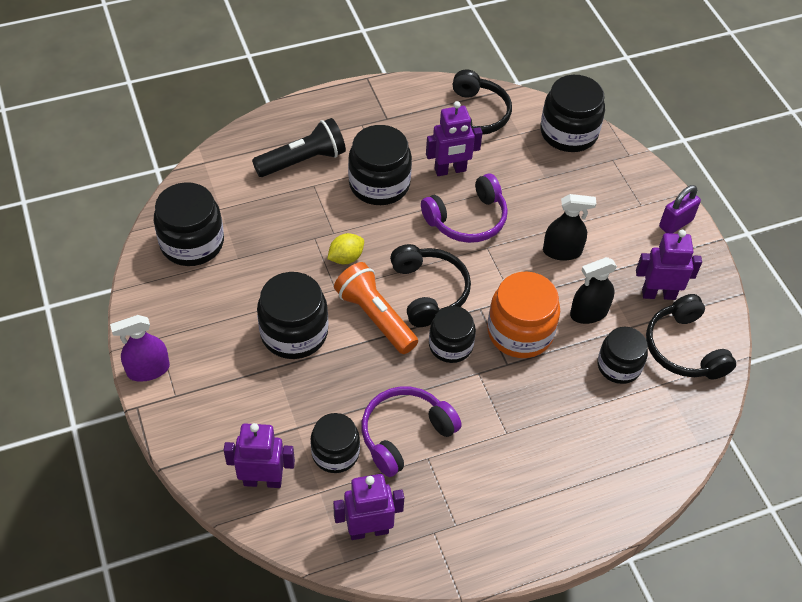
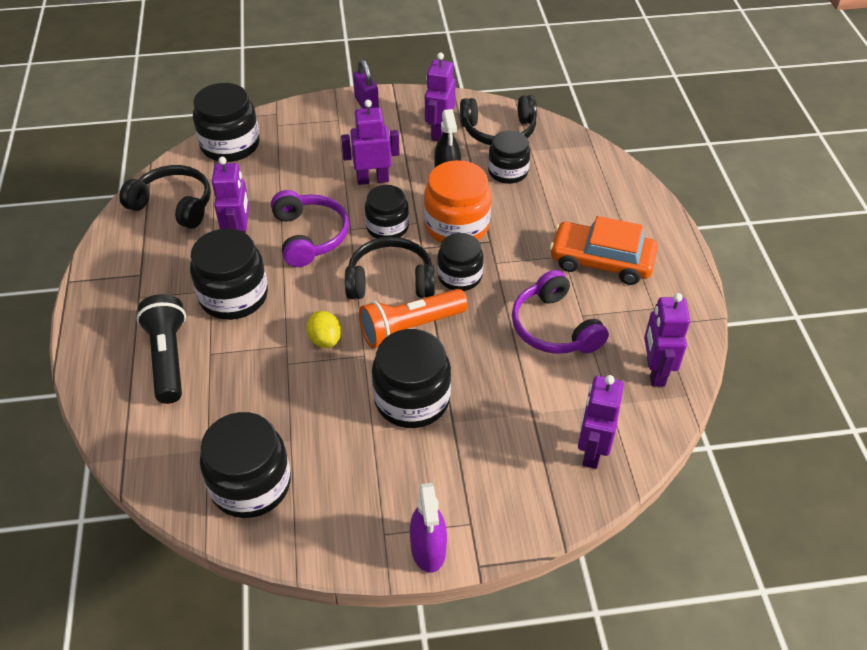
camera: 75 degrees left, 5 degrees down
black jar [310,413,360,473] -> black jar moved to [365,185,409,239]
black spray bottle [543,194,596,261] -> purple robot [341,100,400,185]
none -> orange car [550,216,658,285]

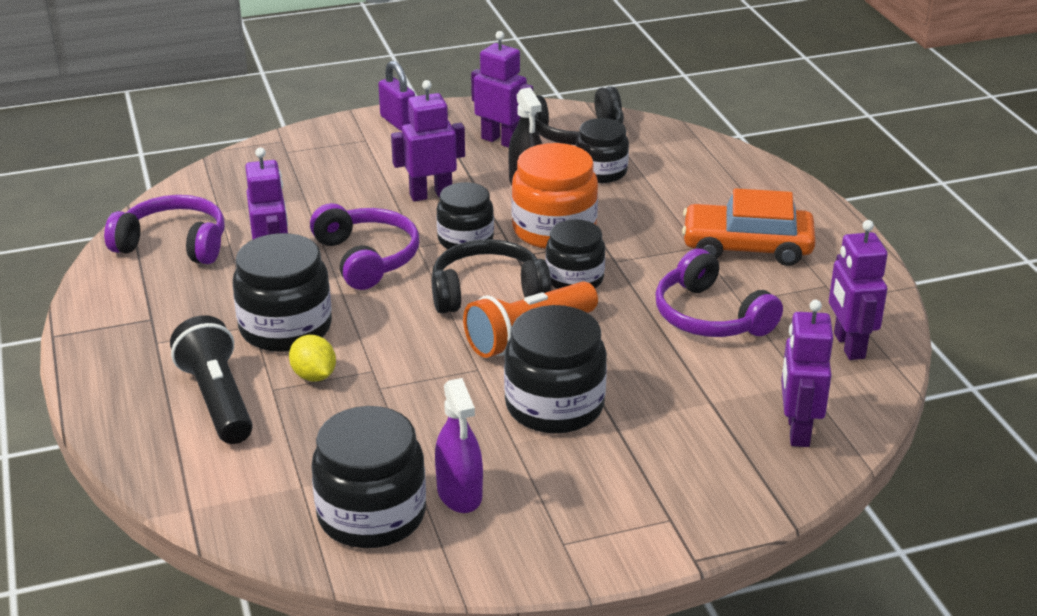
camera: 10 degrees left, 15 degrees down
black headphones [119,165,211,229] -> purple headphones [104,195,224,264]
black jar [193,83,260,162] -> none
yellow lemon [307,311,341,348] -> yellow lemon moved to [289,335,336,382]
purple spray bottle [410,483,447,573] -> purple spray bottle moved to [435,378,483,513]
purple robot [425,52,456,141] -> purple robot turned 120 degrees clockwise [471,31,533,148]

